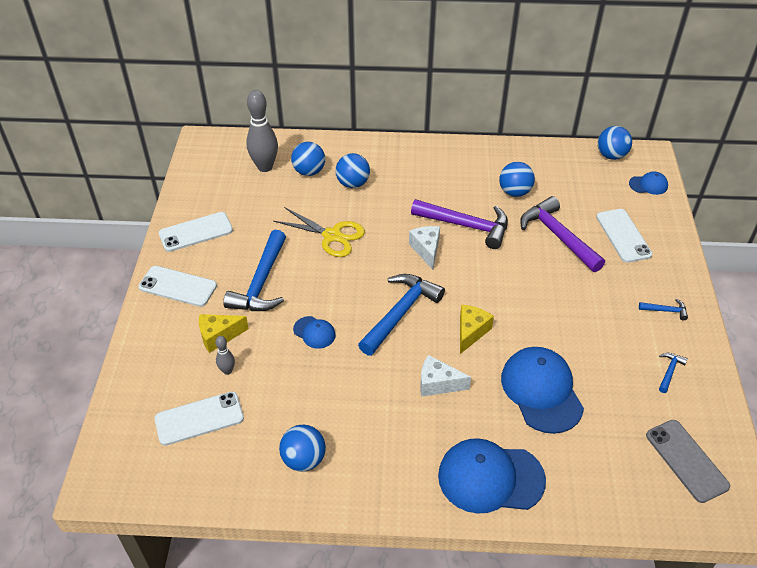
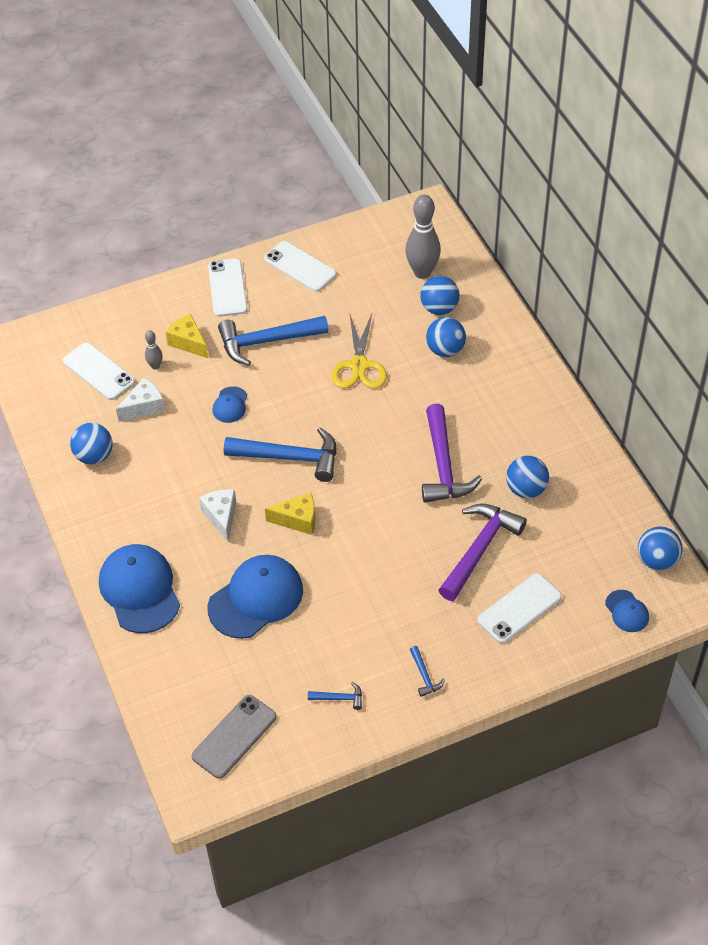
camera: 65 degrees right, 5 degrees up
white cheese [409,226,440,270] -> white cheese moved to [116,378,165,422]

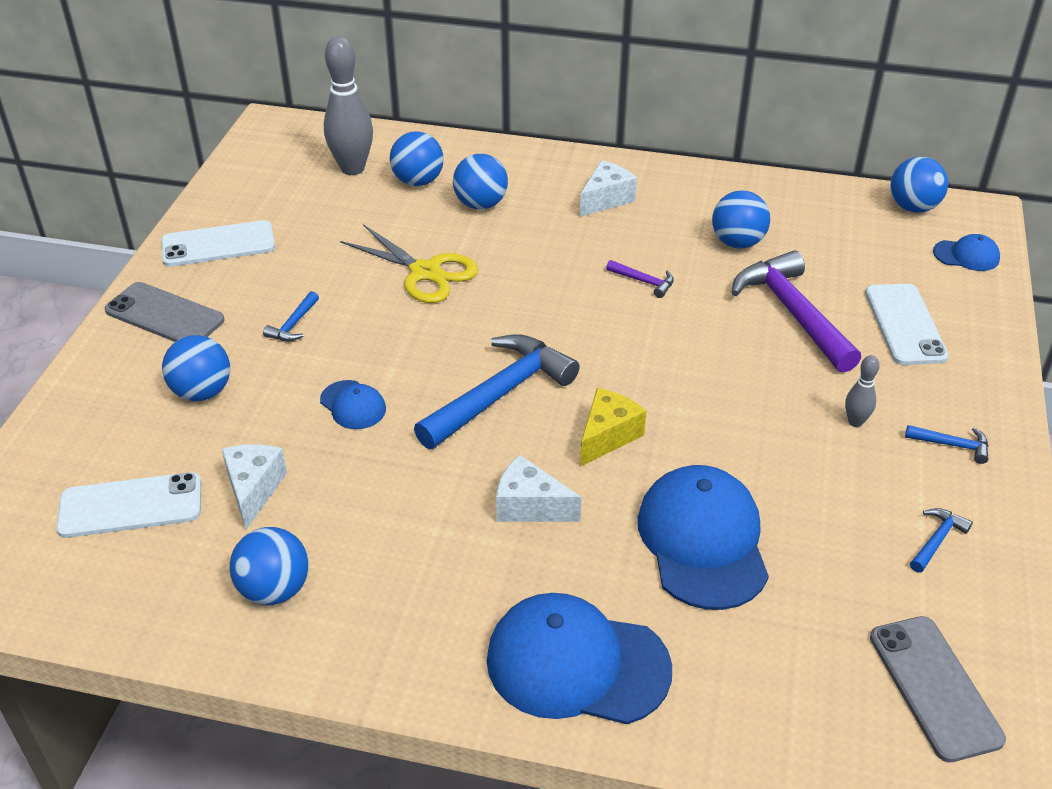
camera: 55 degrees left, 10 degrees down
grey bowling pin [145,330,163,370] -> grey bowling pin moved to [845,355,880,427]
yellow cheese [165,314,208,358] -> blue ball [162,335,230,401]
white phone [208,259,248,317] -> grey phone [105,282,225,342]
blue hammer [218,316,329,366] -> blue hammer [263,291,319,341], size x0.43
purple hammer [422,404,482,503] -> purple hammer [606,260,674,298], size x0.43
none -> white cheese [580,160,637,217]

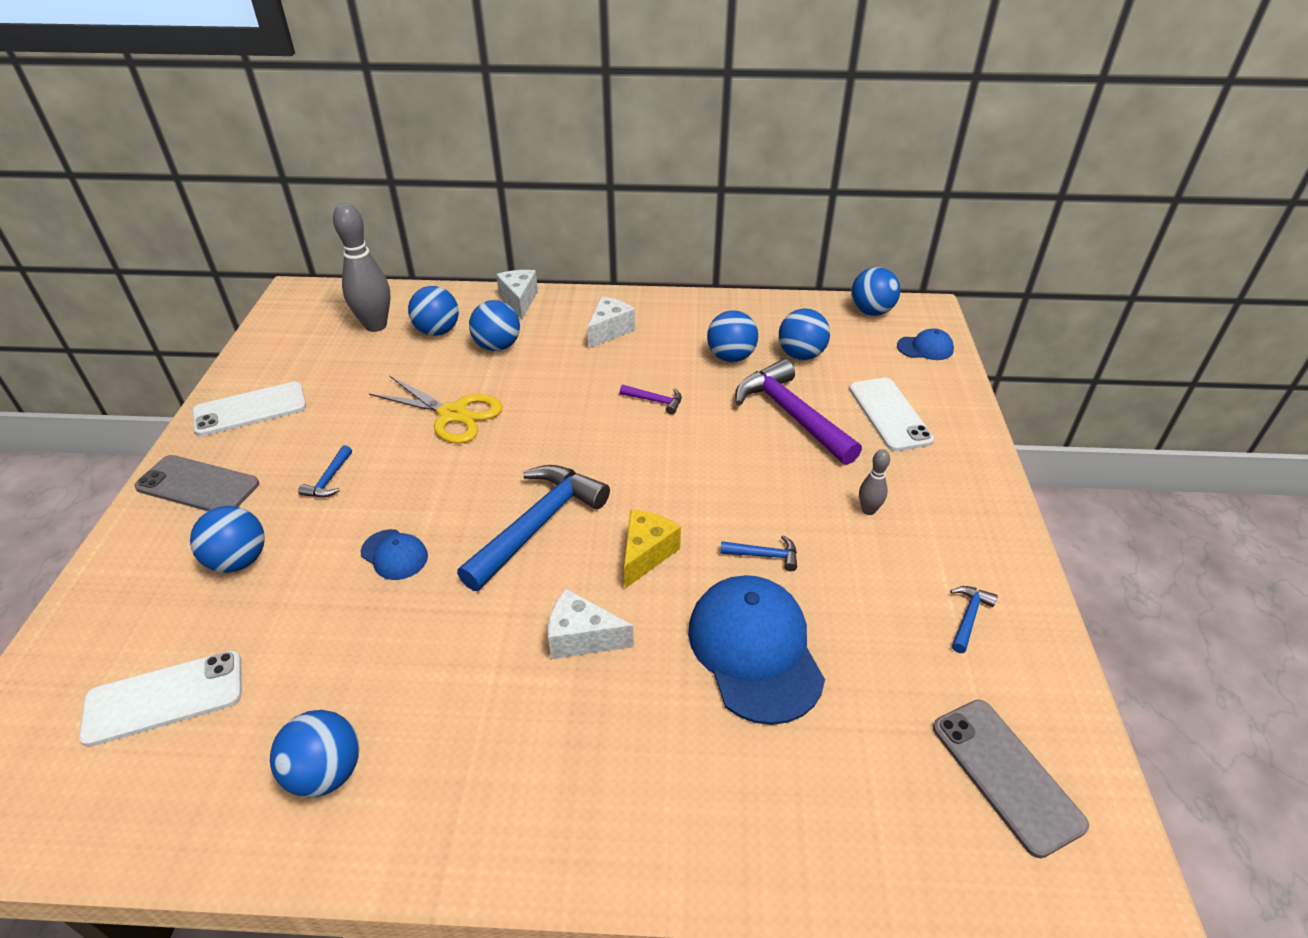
camera: 10 degrees left, 0 degrees up
white cheese [222,444,287,530] -> white cheese moved to [496,270,538,319]
blue cap [487,593,672,724] -> none
blue hammer [905,425,989,464] -> blue hammer moved to [720,536,797,571]
none -> blue ball [779,308,830,360]

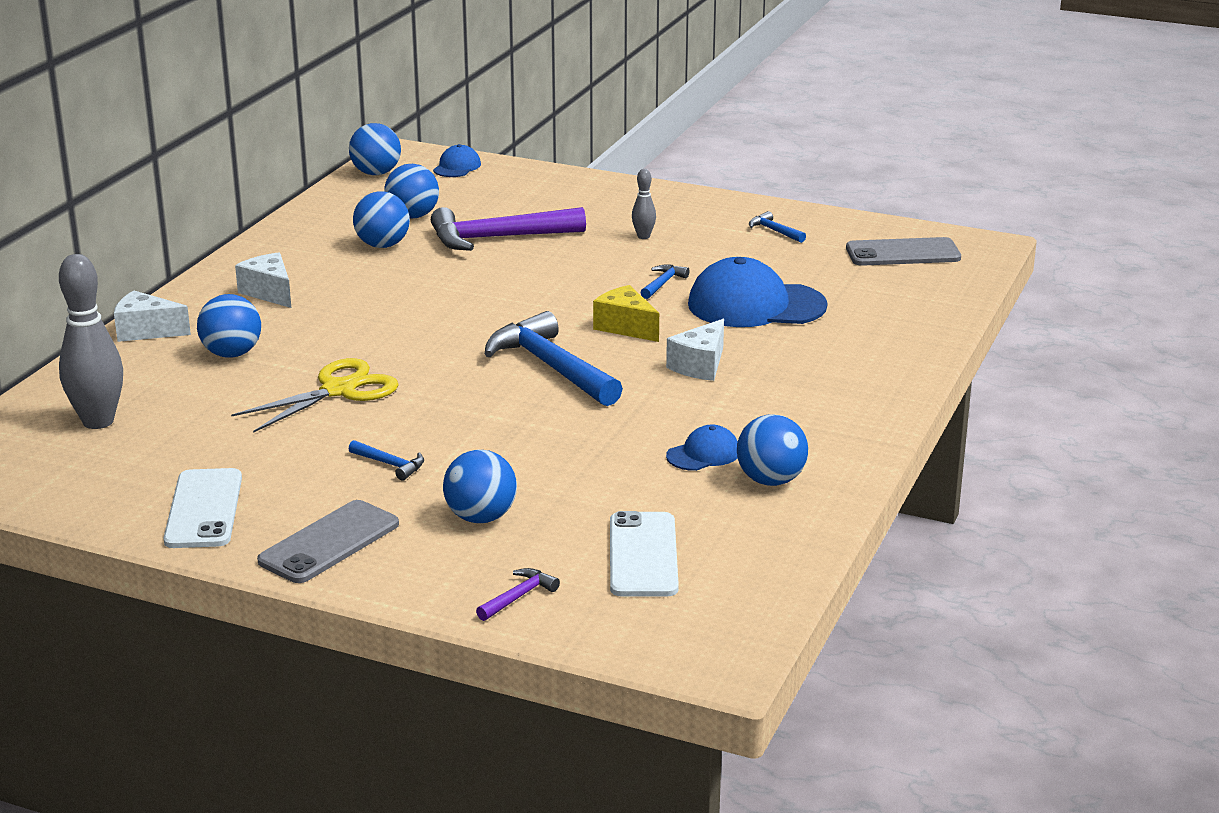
camera: 70 degrees left, 15 degrees down
blue cap [361,529,428,580] -> blue cap moved to [666,425,738,471]
blue ball [408,286,459,336] -> none
purple hammer [620,385,682,415] -> purple hammer moved to [476,568,560,621]
white phone [849,378,934,451] -> none

